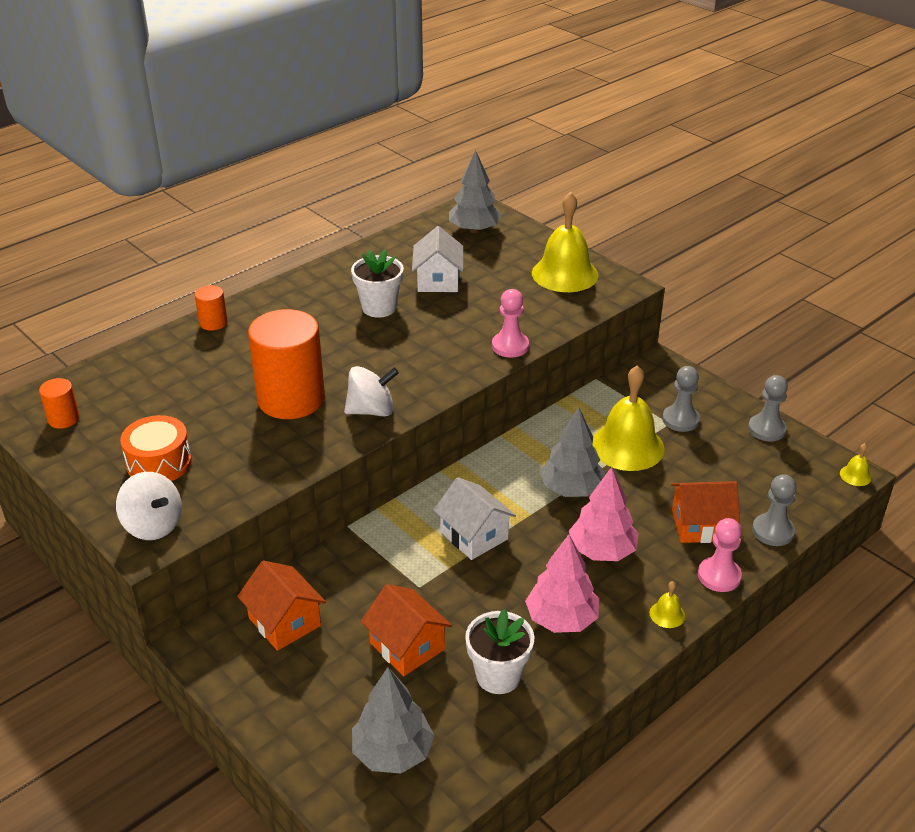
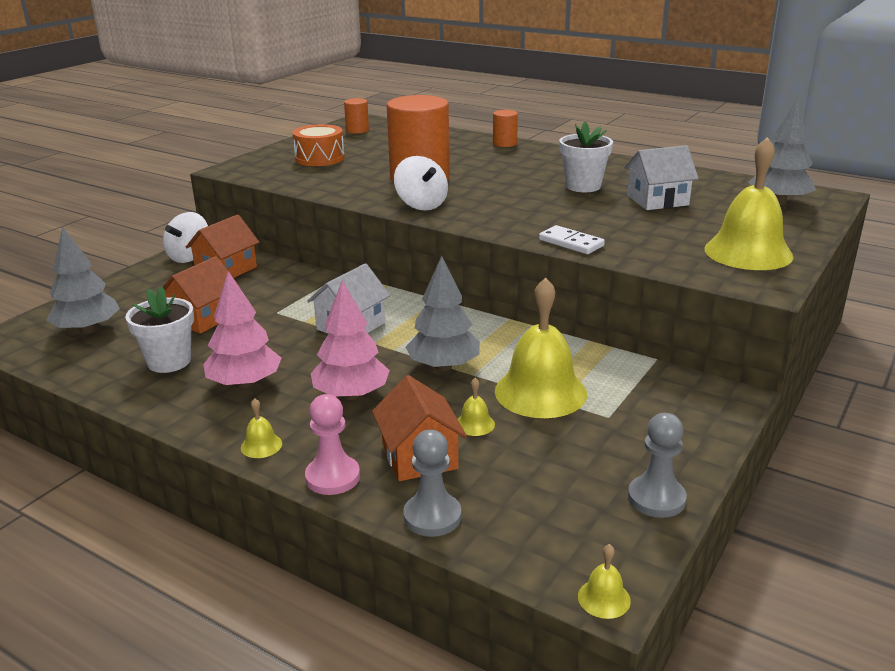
camera: 75 degrees right, 10 degrees down
white spinning top [116,472,182,540] -> white spinning top moved to [163,212,208,263]
pink pawn [492,289,529,357] -> white domino [539,225,605,254]
grey pawn [662,366,700,432] -> none
none -> yellow bell [458,378,495,436]

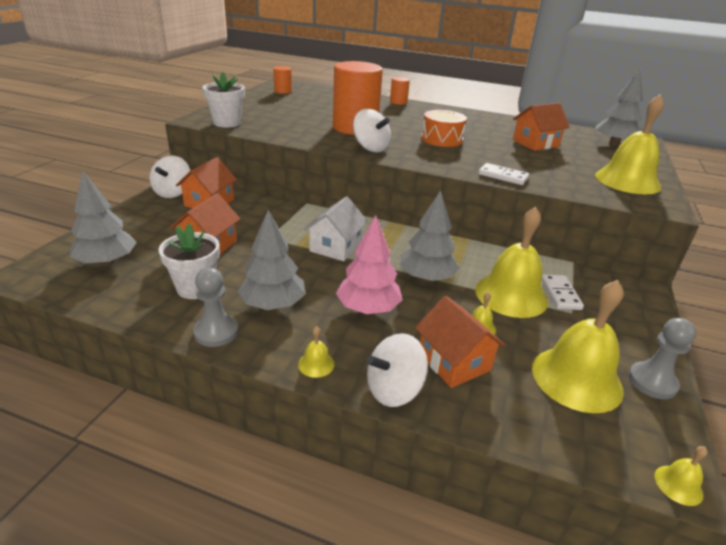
camera: 15 degrees left, 5 degrees up
pink tree [203,271,281,388] -> grey tree [238,210,306,310]
orange drum [292,124,345,166] -> orange drum moved to [421,110,467,147]
pink pawn [305,394,360,495] -> white spinning top [366,333,428,407]
grey pawn [403,430,461,537] -> grey pawn moved to [193,268,238,347]
white flower pot [559,122,613,192] -> white flower pot moved to [202,72,245,128]
white house [624,145,698,210] -> orange house [513,103,570,151]
none -> yellow bell [532,280,624,413]
none -> white domino [542,275,584,310]

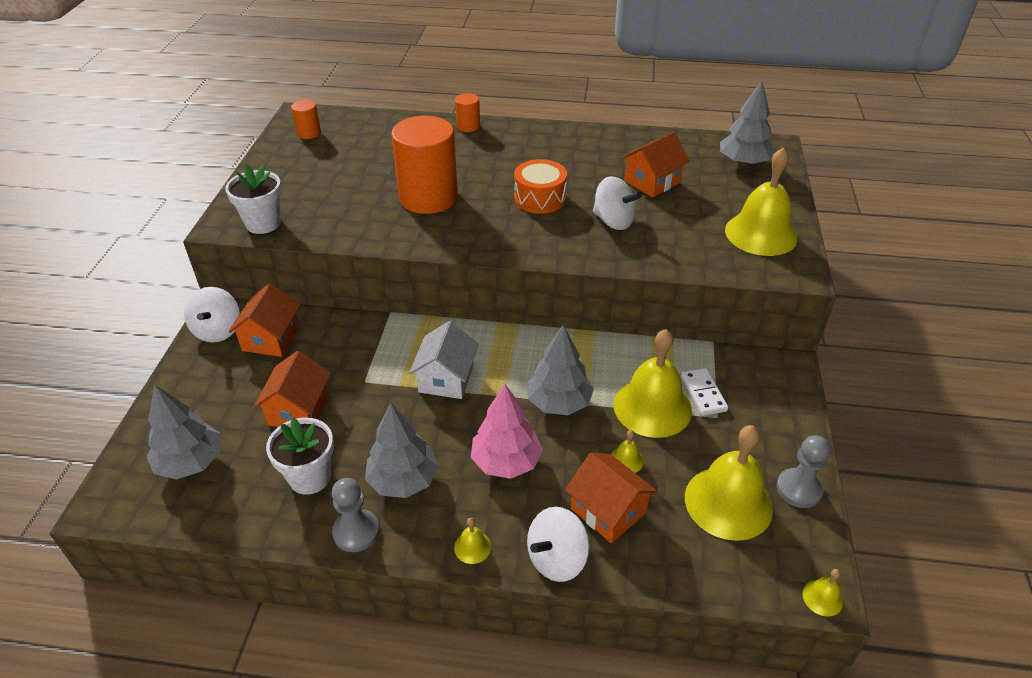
camera: 10 degrees left, 10 degrees up
white spinning top [353,109,391,152] -> white spinning top moved to [593,176,641,230]
white domino [478,163,529,185] -> none

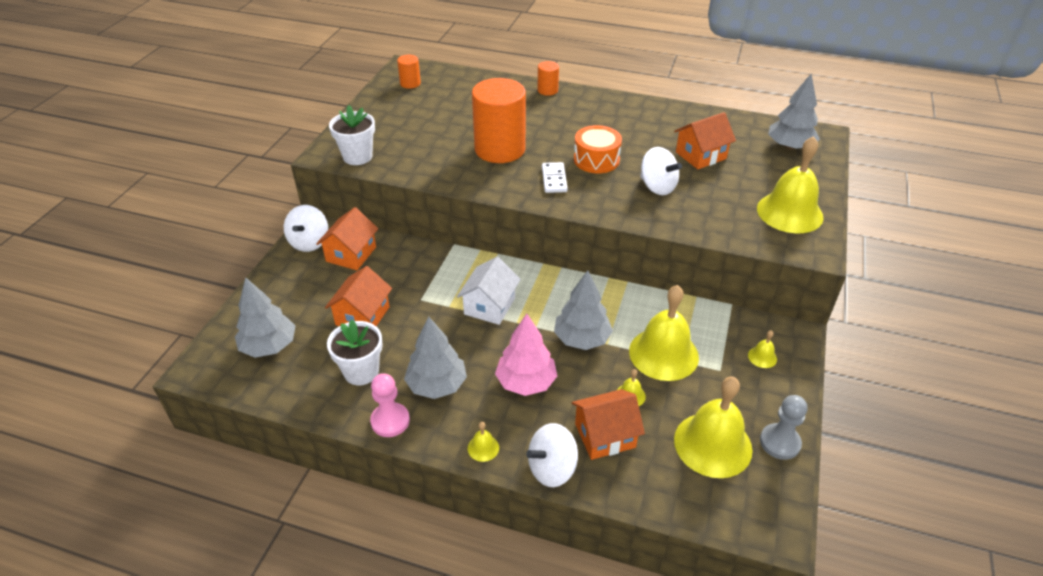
camera: 10 degrees right, 0 degrees up
grey pawn [332,478,380,552] -> pink pawn [370,373,410,437]
orange house [565,453,657,543] -> orange house turned 75 degrees counterclockwise [572,389,645,460]
white domino [681,368,728,416] -> white domino moved to [542,162,568,193]
yellow bell [802,569,843,617] -> yellow bell moved to [748,330,777,368]

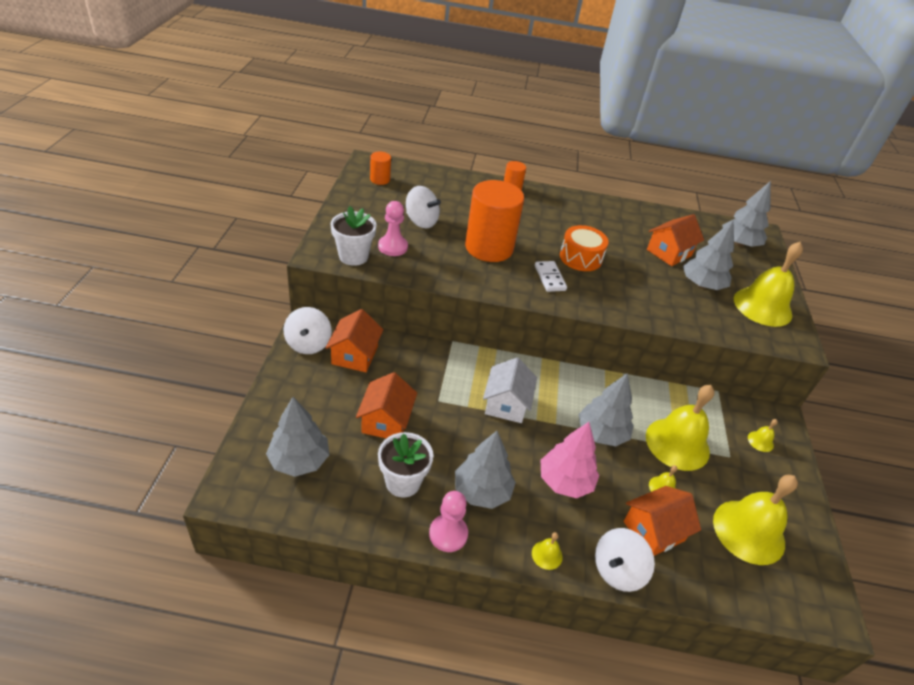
camera: 15 degrees left, 0 degrees up
white spinning top [640,147,682,195] -> white spinning top moved to [406,186,441,228]
grey pawn [760,395,808,460] -> none
none -> pink pawn [378,201,408,256]
none -> grey tree [683,219,734,290]

